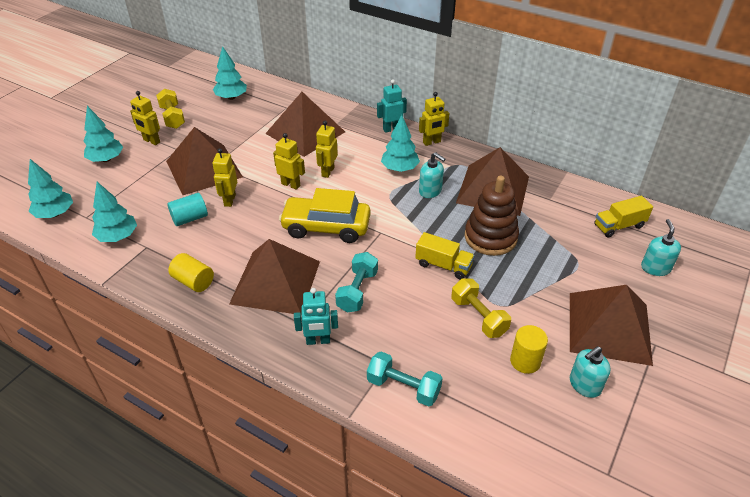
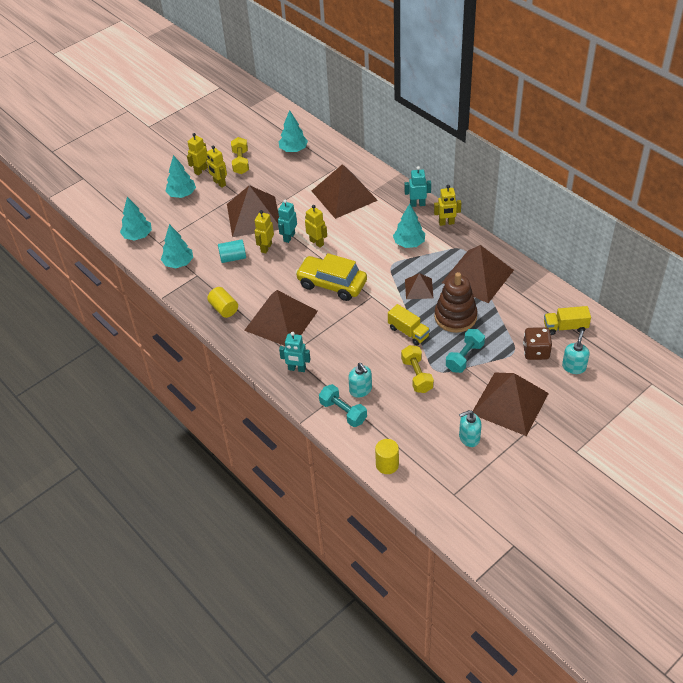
camera: 20 degrees right, 5 degrees up
yellow robot [316,121,338,178] -> yellow robot moved to [187,133,208,175]
turquoise dumbbell [335,252,378,313] -> turquoise dumbbell moved to [446,329,485,373]
turquoise soap dispenser [419,152,445,198] -> turquoise soap dispenser moved to [348,363,372,398]
yellow cylinder [510,325,548,374] -> yellow cylinder moved to [375,439,399,474]
none -> turquoise robot [278,200,297,243]
none -> brown pyramid [405,273,433,299]
none -> brown dice [523,327,552,360]

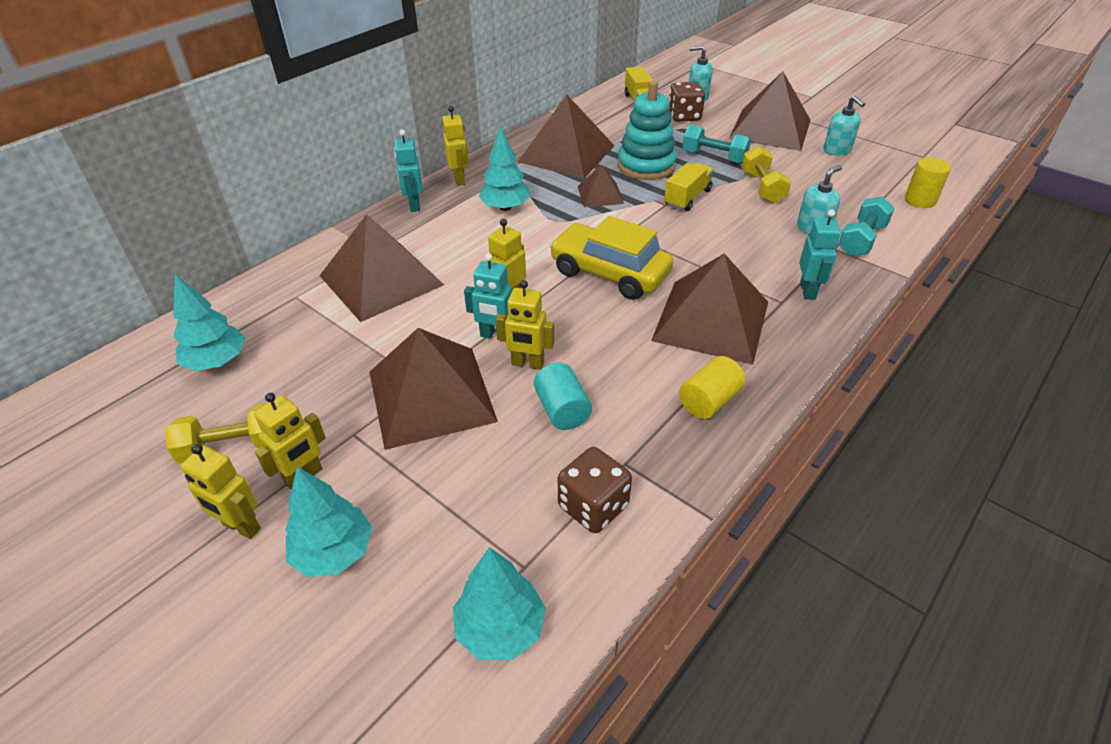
camera: 100 degrees left, 5 degrees down
turquoise tree [161,224,193,268] -> brown dice [558,447,632,533]
yellow car [295,253,367,301] -> yellow car turned 105 degrees clockwise [549,216,673,300]
yellow dumbbell [401,345,434,393] -> yellow dumbbell turned 75 degrees counterclockwise [742,146,791,204]
brown stacking toy [434,272,478,333] -> turquoise stacking toy [618,81,677,180]

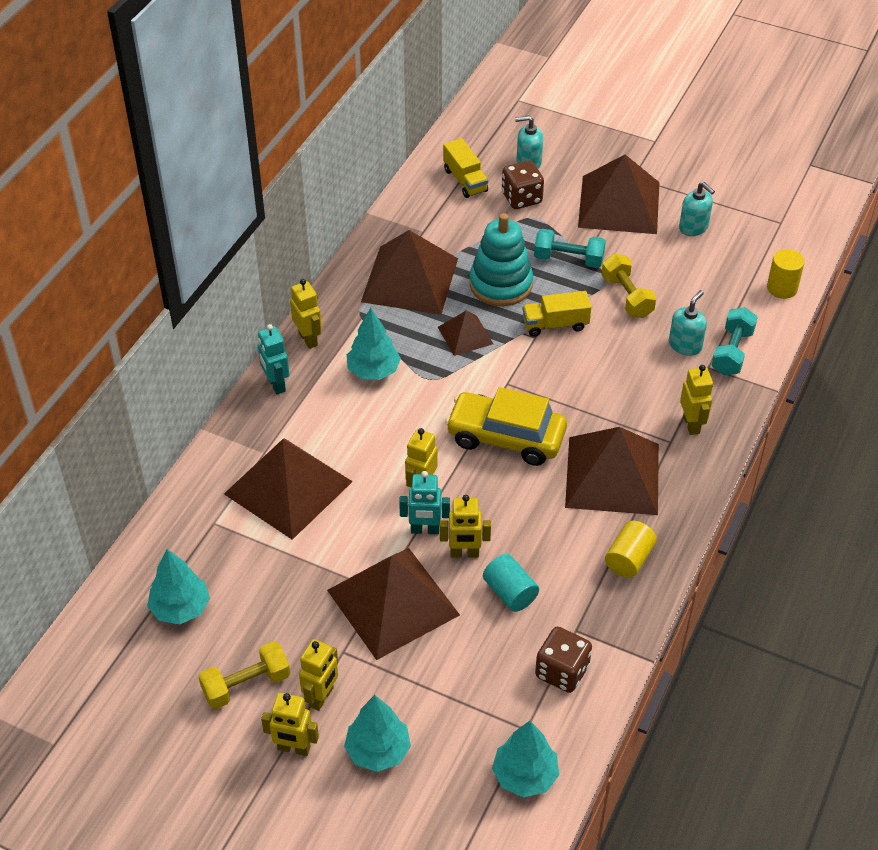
camera: 15 degrees left, 5 degrees up
yellow truck [664,162,714,211] -> yellow truck turned 120 degrees counterclockwise [523,291,591,337]
turquoise robot [799,209,841,300] -> yellow robot [680,365,713,435]

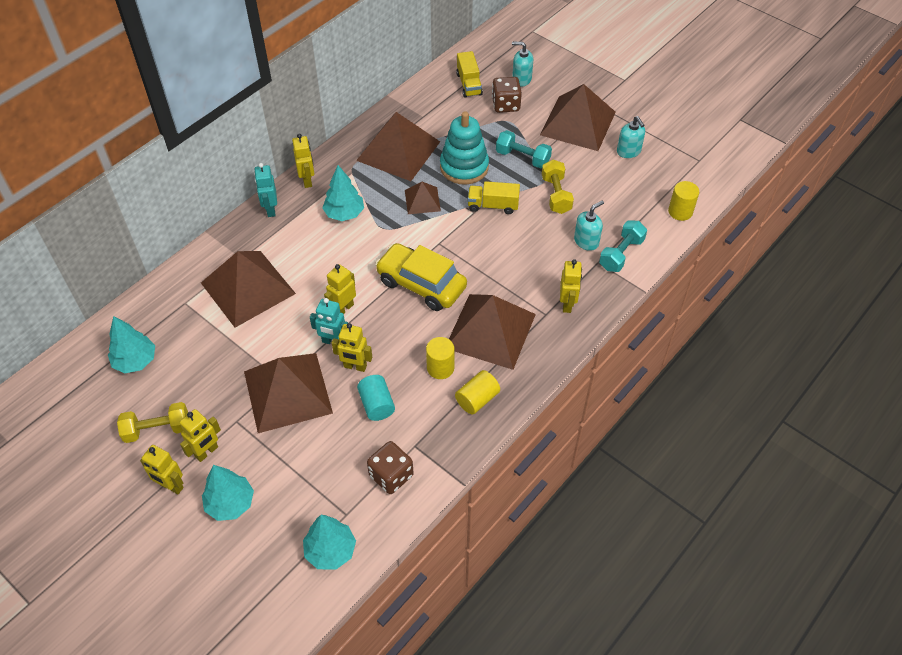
camera: 15 degrees right, 5 degrees up
none -> yellow cylinder [426,337,454,379]

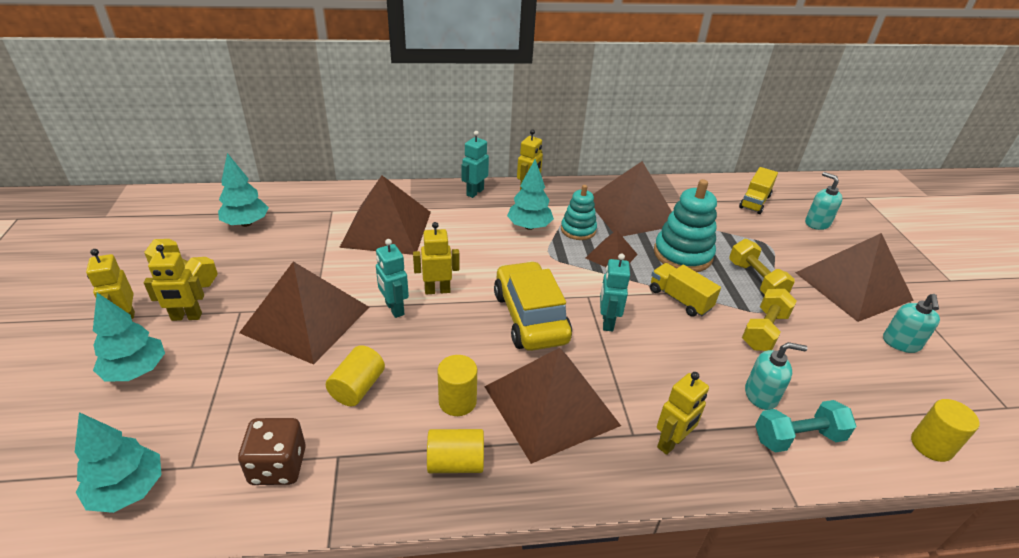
camera: 40 degrees right, 15 degrees down
yellow robot [332,323,372,372] -> none
turquoise cylinder [357,375,395,421] -> yellow cylinder [326,345,385,406]
brown dice [492,77,522,113] -> none
turquoise dumbbell [496,130,552,168] -> yellow dumbbell [729,239,795,294]
none -> turquoise stacking toy [561,185,597,240]
none -> turquoise robot [600,254,630,332]

